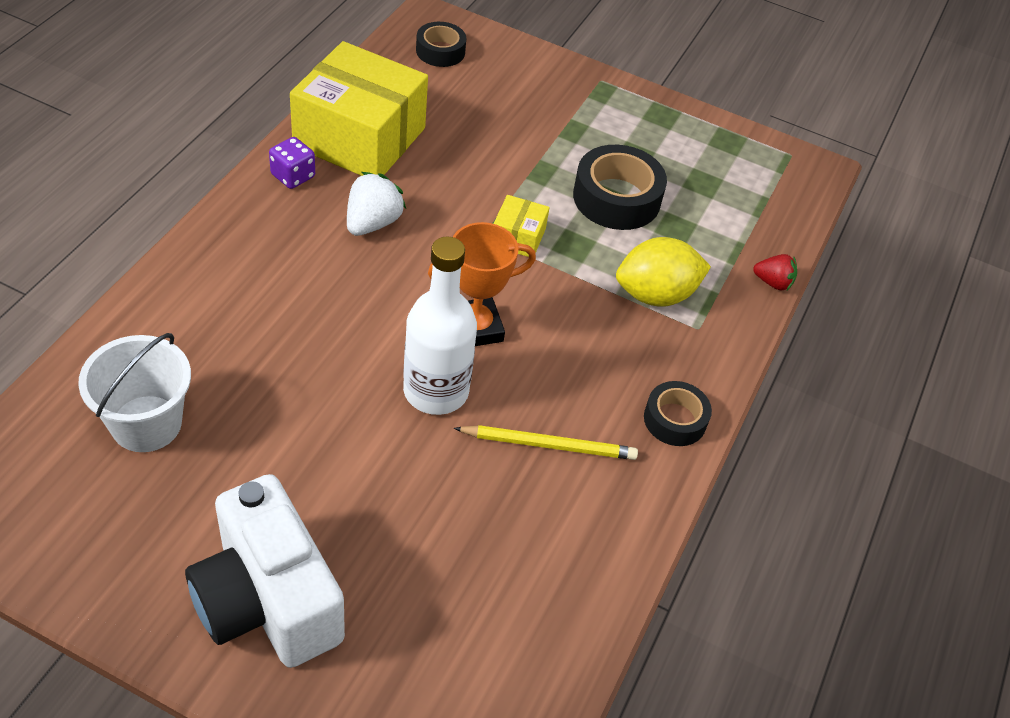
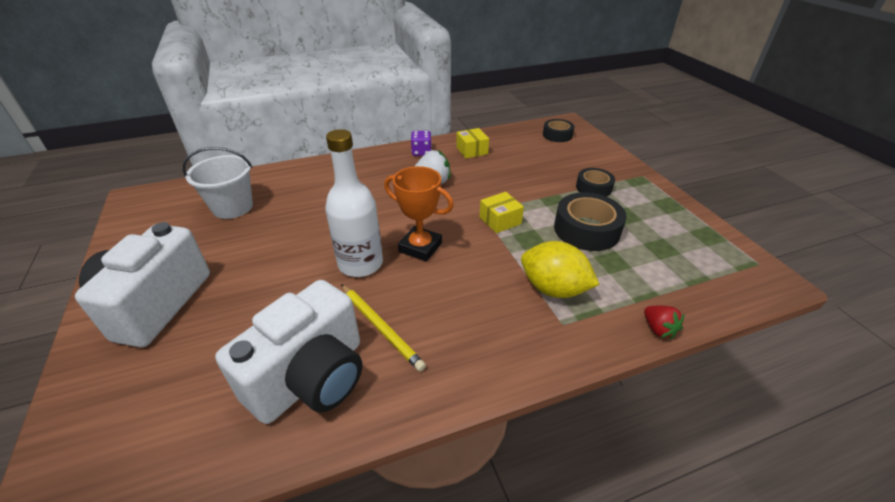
camera: 50 degrees right, 10 degrees down
yellow box [290,41,428,176] -> yellow box [456,128,489,158], size x0.44
black tape [644,381,712,446] -> black tape moved to [576,168,615,197]
none -> white camera [215,280,363,424]

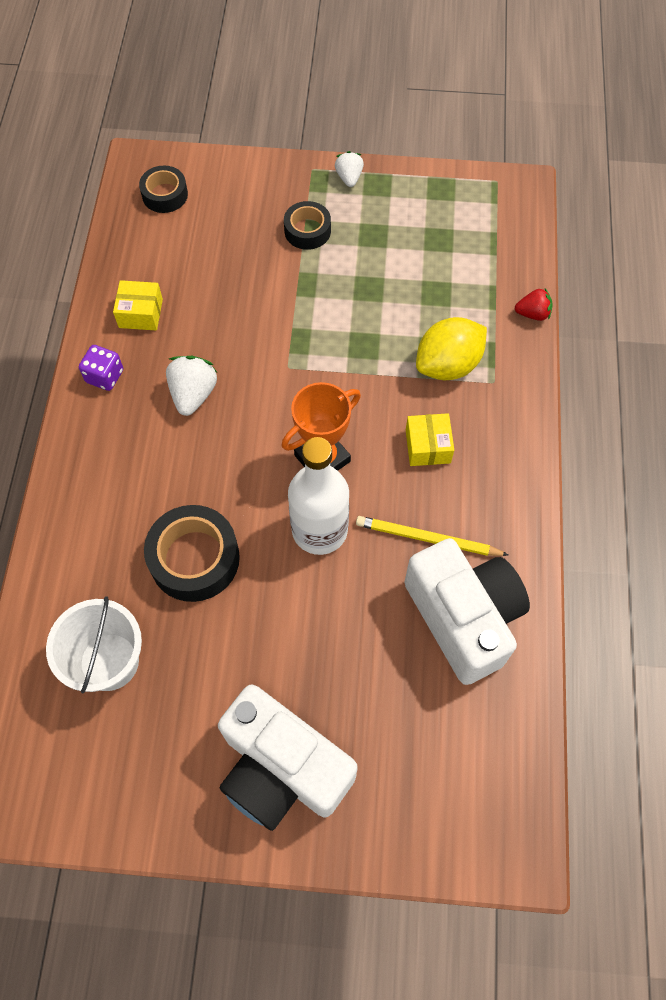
camera: 65 degrees left, 25 degrees up
yellow pencil [341,284,426,372] -> yellow pencil turned 150 degrees counterclockwise [356,516,508,556]
yellow box [479,192,524,233] -> yellow box moved to [406,413,454,466]
black tape [554,193,627,251] -> black tape moved to [144,505,240,602]
none -> white strawberry [335,151,364,187]

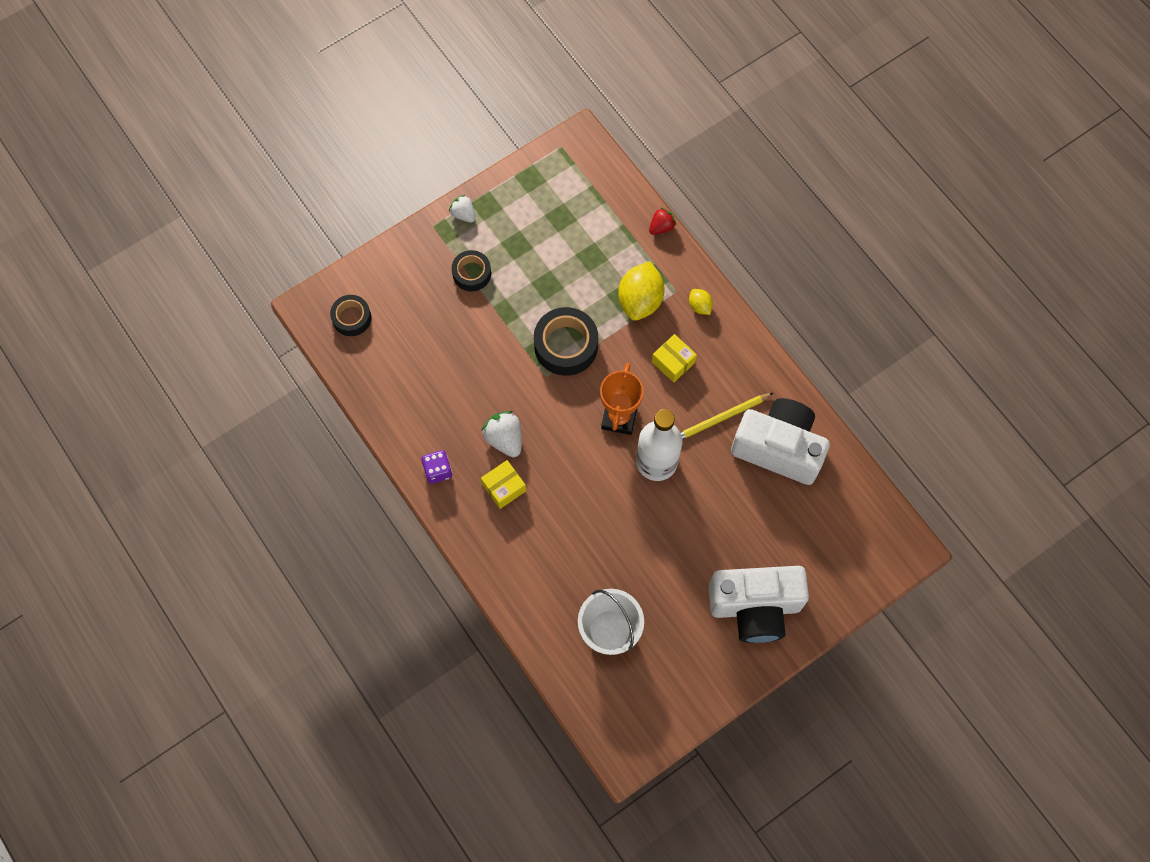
camera: 40 degrees left, 5 degrees up
yellow box [113,280,163,330] -> yellow box moved to [481,460,526,509]
black tape [144,505,240,602] -> black tape moved to [534,307,598,376]
none -> yellow lemon [689,289,713,315]

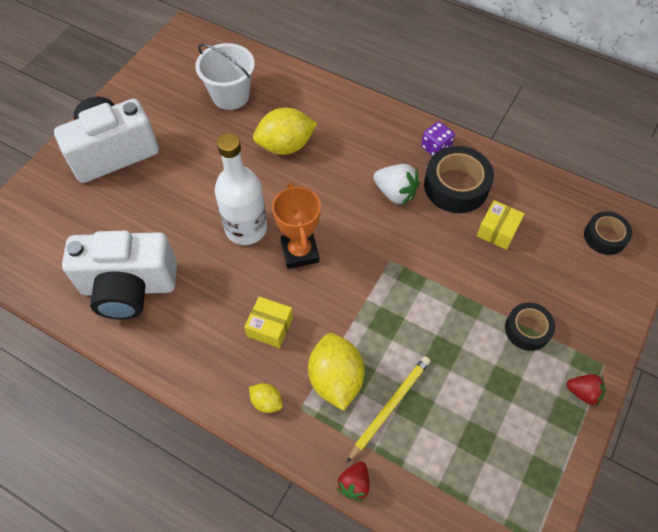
camera: 155 degrees right, 10 degrees down
white strawberry [449,195,475,223] -> red strawberry [567,374,605,406]
yellow box [481,460,526,509] -> yellow box moved to [477,200,525,250]
black tape [534,307,598,376] -> black tape moved to [424,146,494,213]
yellow pencil [680,393,773,440] -> yellow pencil moved to [347,356,430,462]
none -> yellow lemon [253,108,317,155]

